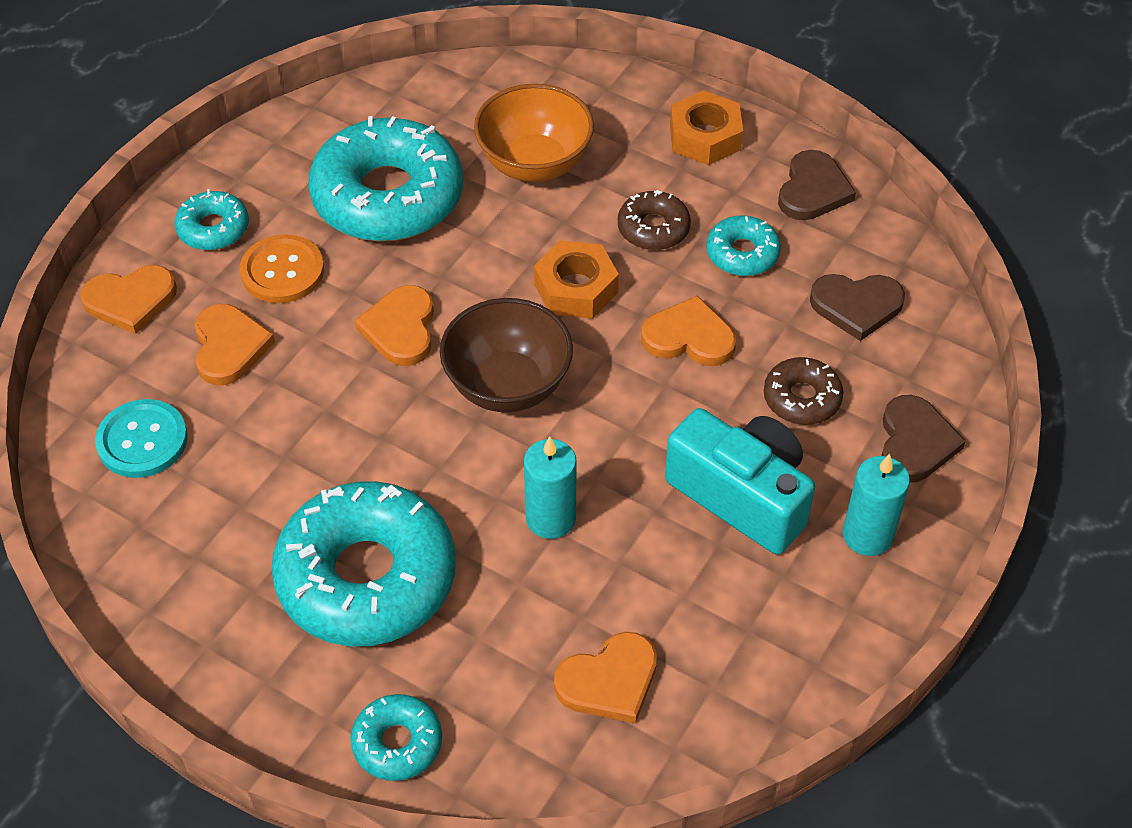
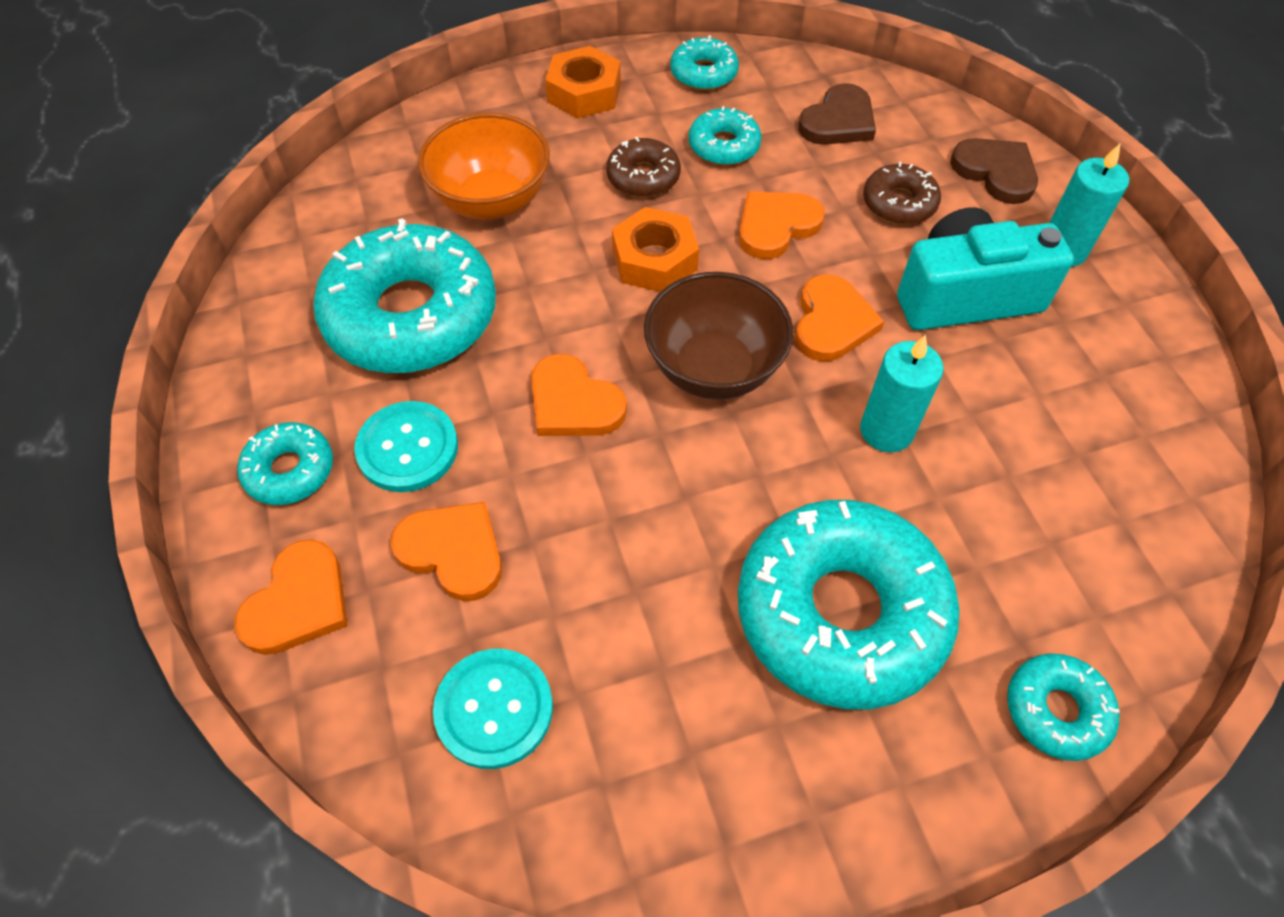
camera: 50 degrees left, 5 degrees up
orange button [240,234,324,303] -> turquoise button [354,401,458,492]
orange heart [554,632,657,723] -> orange heart moved to [795,274,884,361]
brown heart [778,150,856,220] -> turquoise donut [670,35,739,90]

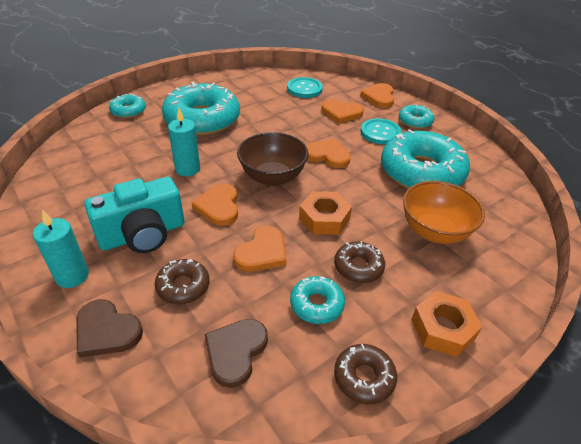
camera: 160 degrees right, 15 degrees down
turquoise donut [670,35,739,90] -> brown donut [334,344,397,404]

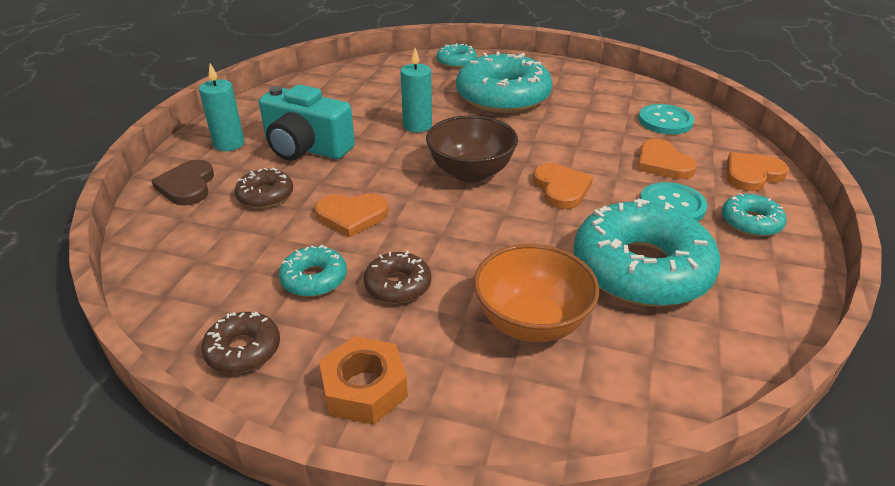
camera: 55 degrees right, 5 degrees down
orange heart [192,184,238,226] -> none
brown heart [204,319,268,388] -> none
orange nut [299,191,352,235] -> none

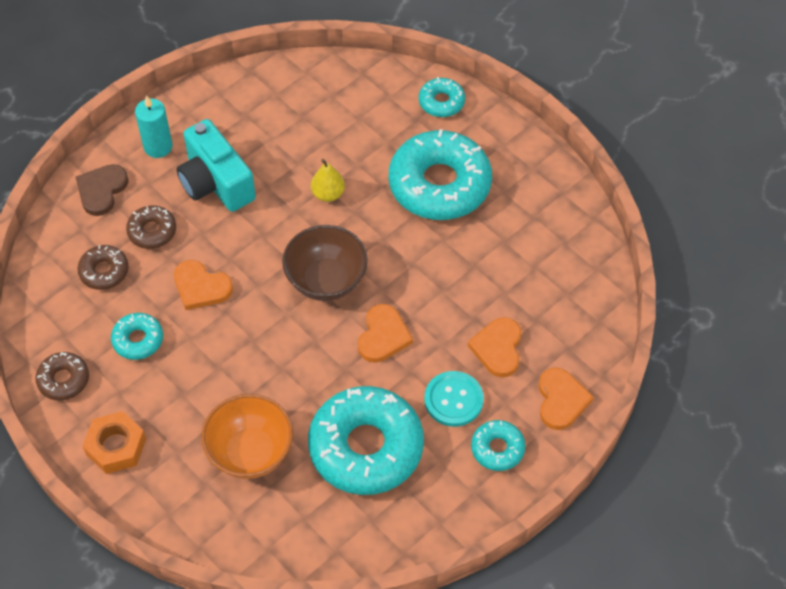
camera: 30 degrees right, 20 degrees up
brown donut [364,251,431,303] -> brown donut moved to [77,245,129,290]
turquoise candle [400,48,432,133] -> yellow pear [311,159,345,202]
turquoise button [638,104,694,134] -> none
orange heart [727,152,789,191] -> orange heart turned 90 degrees clockwise [539,368,594,430]

